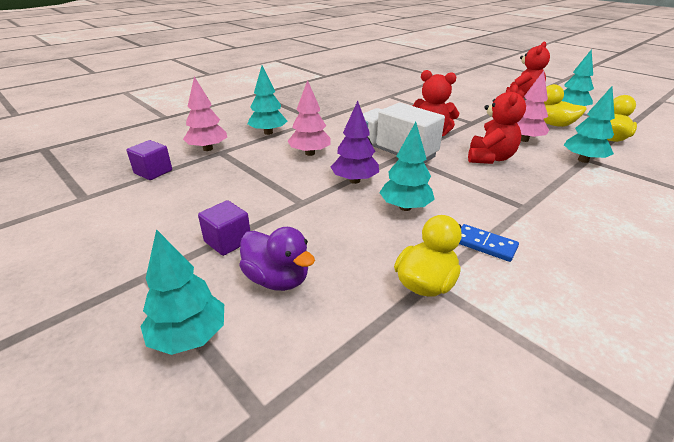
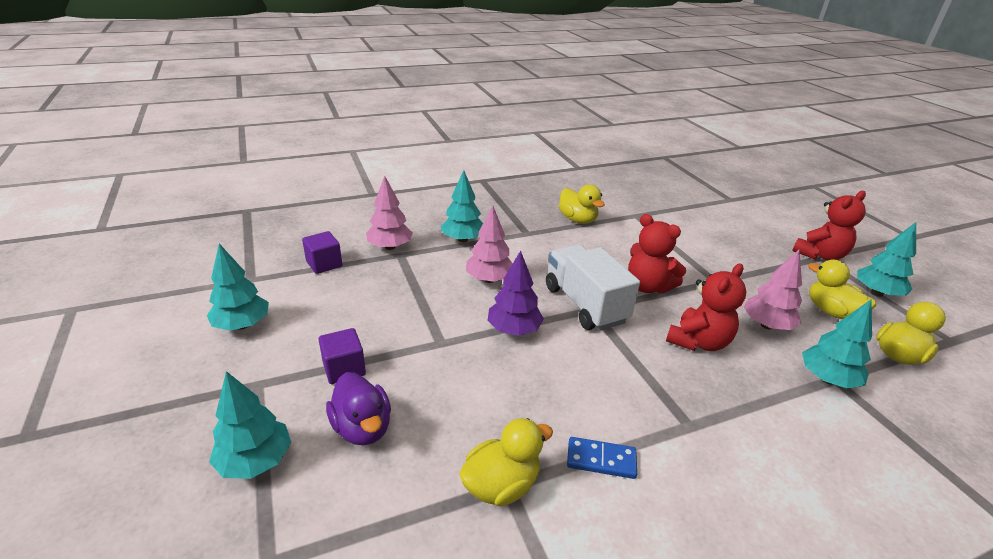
camera: 20 degrees right, 0 degrees up
turquoise tree [379,122,435,211] -> turquoise tree moved to [207,244,269,331]
blue domino [459,224,519,262] -> blue domino turned 45 degrees counterclockwise [567,437,637,479]
none -> yellow duck [559,184,605,224]

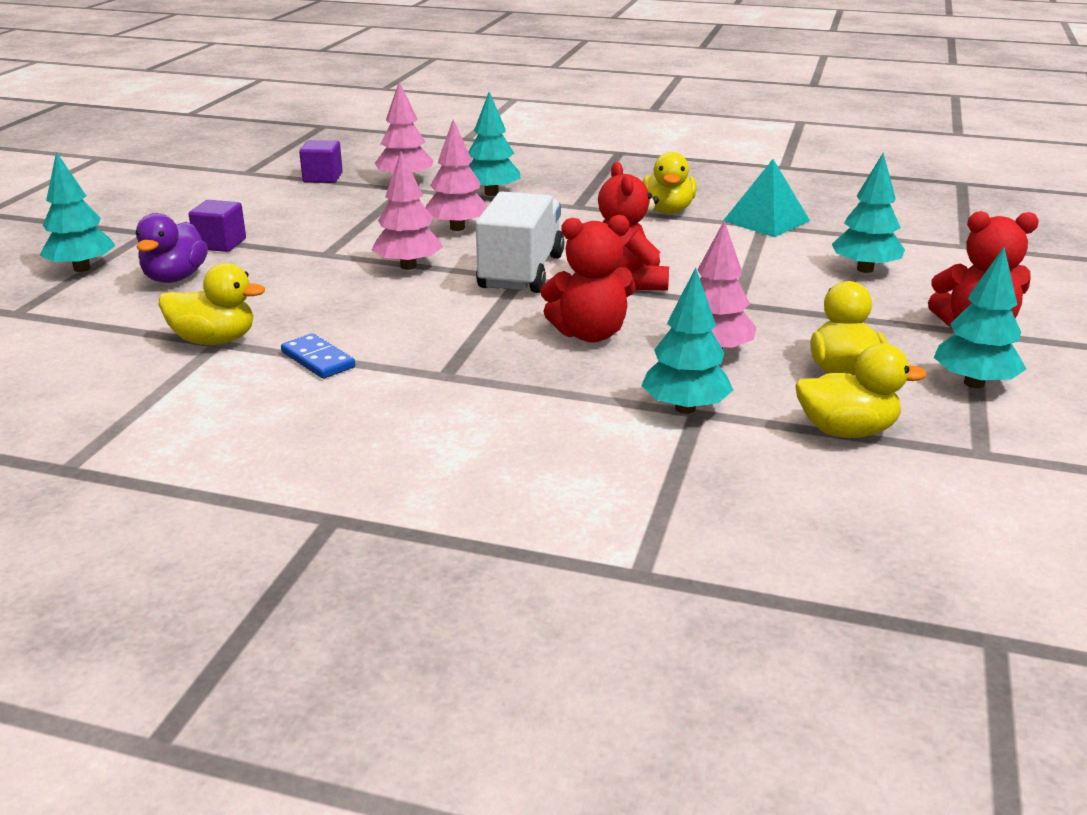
camera: 40 degrees right, 5 degrees down
turquoise tree [207,244,269,331] -> turquoise tree moved to [832,153,905,273]
purple tree [488,251,544,336] -> pink tree [372,151,443,270]
none -> turquoise pyramid [723,159,810,237]

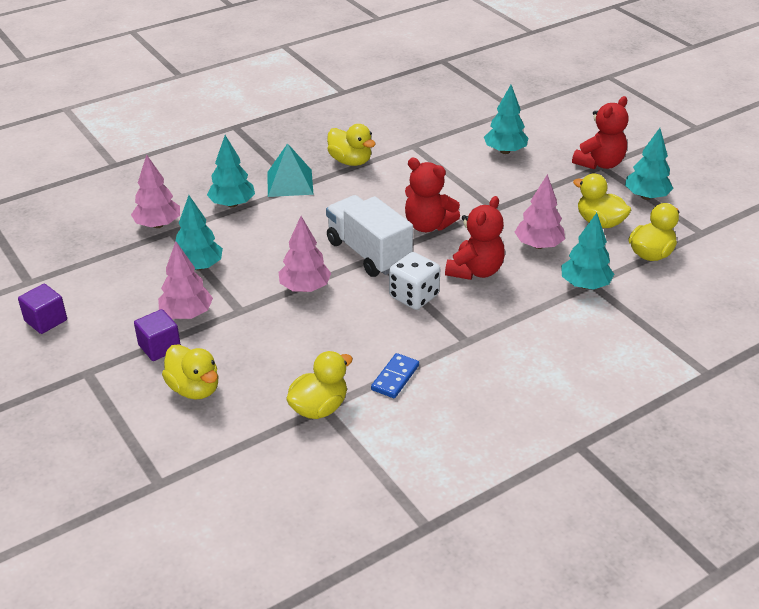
camera: 50 degrees left, 10 degrees up
turquoise tree [40,152,116,272] -> turquoise tree moved to [175,195,223,270]
purple duck [136,213,208,283] -> yellow duck [162,344,218,399]
blue domino [281,333,355,379] -> blue domino turned 60 degrees counterclockwise [371,353,419,398]
purple cube [299,140,343,183] -> purple cube moved to [18,284,67,334]
pink tree [426,119,488,231] -> pink tree moved to [158,241,213,319]
turquoise pyramid [723,159,810,237] -> turquoise pyramid moved to [267,143,313,197]
none -> white dice [389,252,440,310]

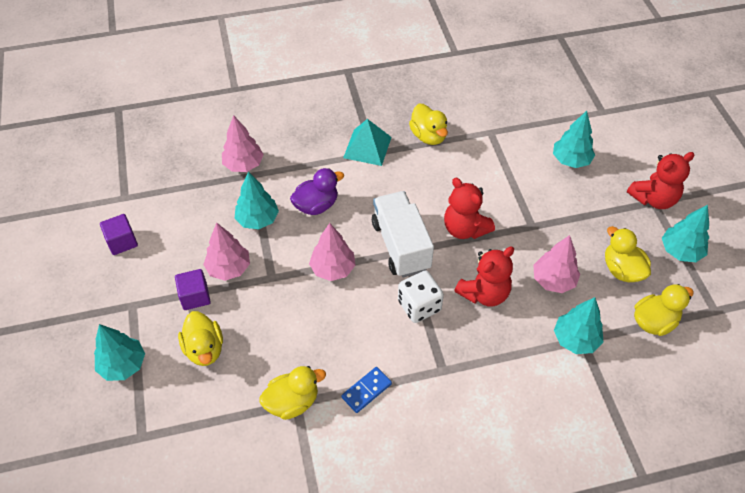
camera: 20 degrees right, 15 degrees up
turquoise tree [207,135,255,208] -> turquoise tree moved to [94,324,145,381]
none -> purple duck [290,168,344,215]

